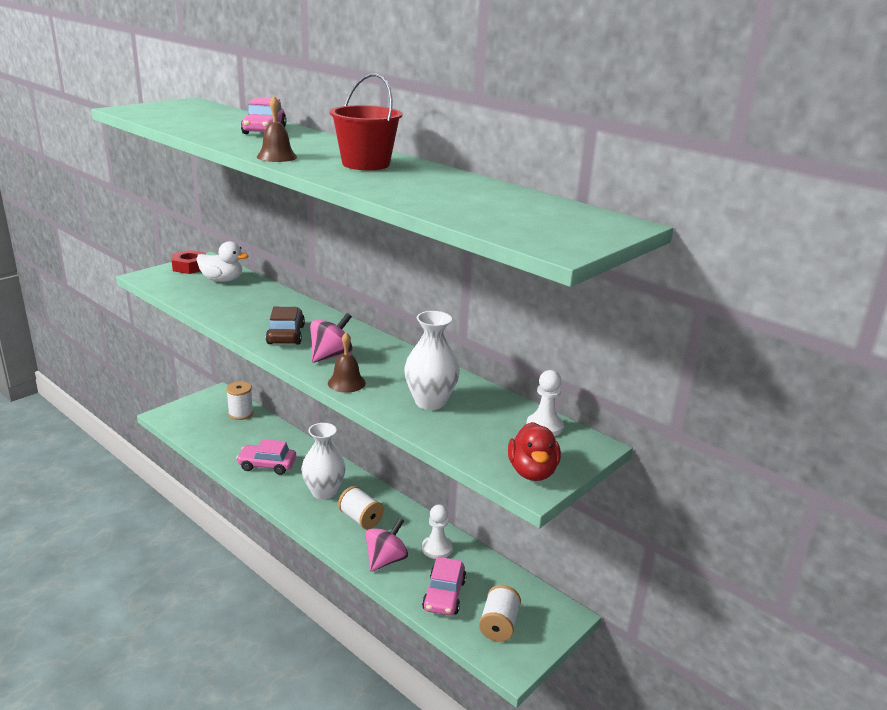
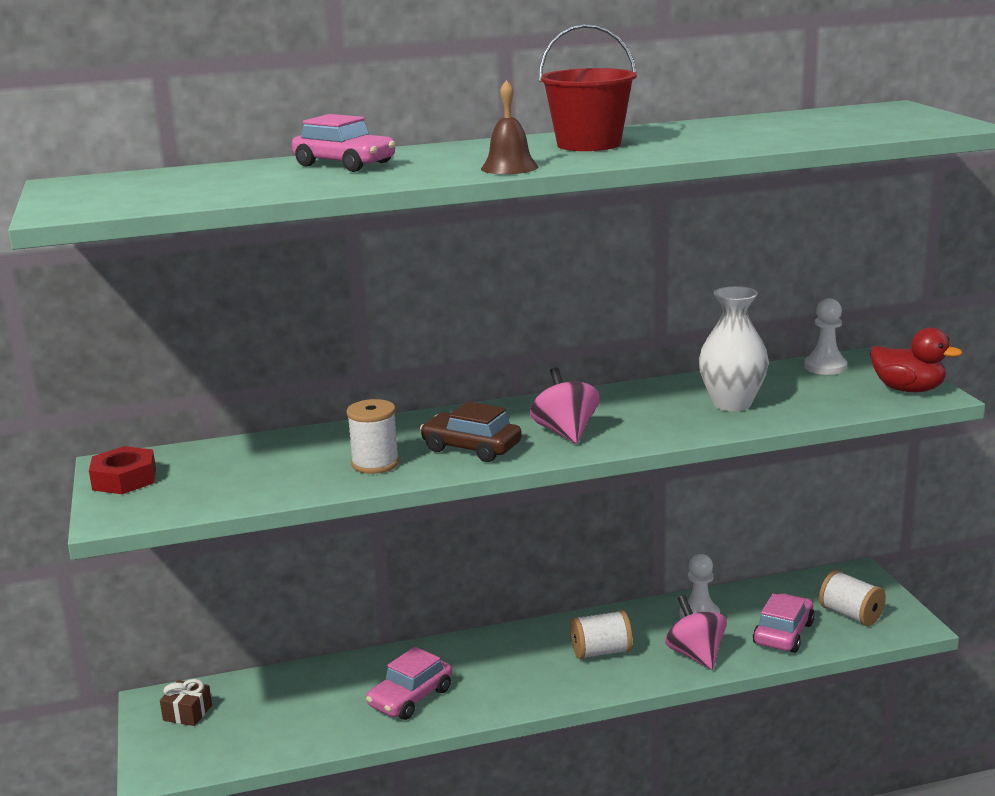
camera: 55 degrees left, 5 degrees down
white duck [196,241,249,282] -> none
white spool [226,381,253,420] -> white spool moved to [347,399,399,474]
white vase [301,423,346,500] -> none
brown bell [328,332,366,393] -> none
pink car [422,557,466,615] -> pink car turned 105 degrees counterclockwise [753,593,815,653]
none -> brown gift [160,679,212,726]

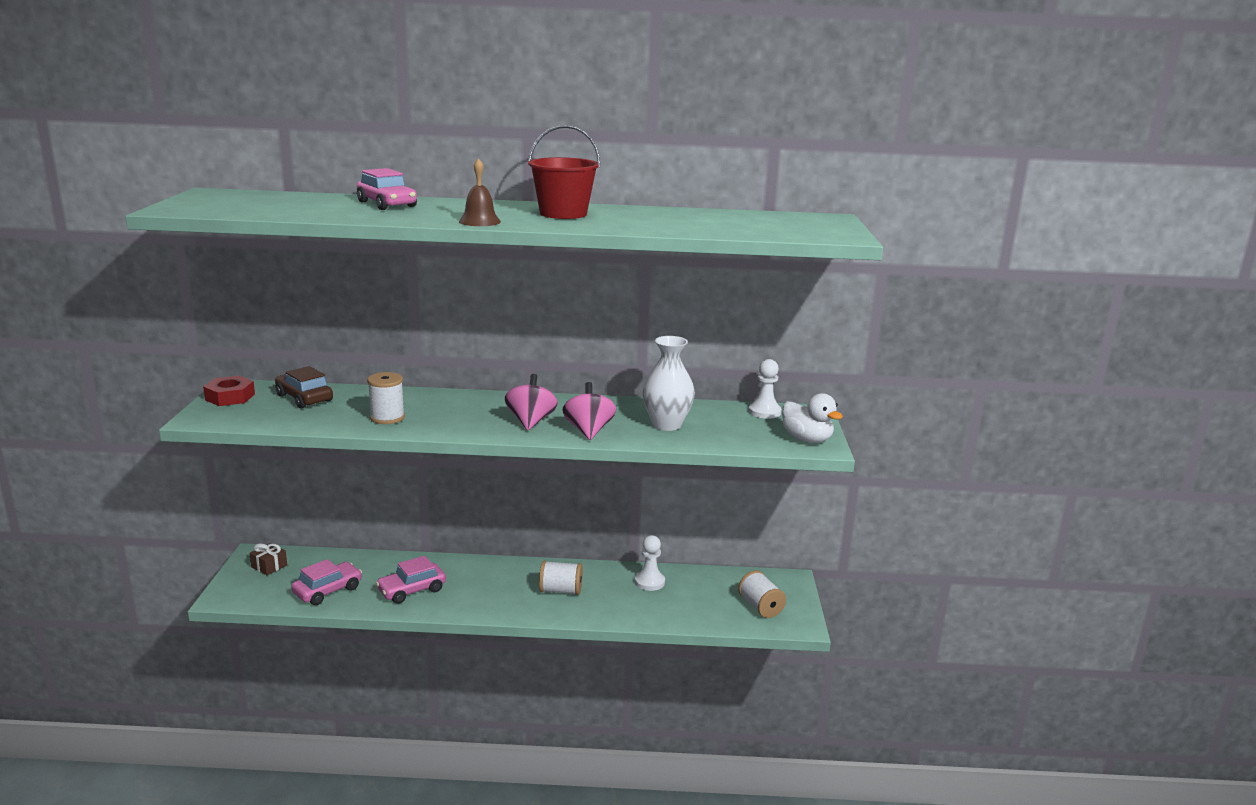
camera: 15 degrees right, 0 degrees up
brown car [420,401,522,462] -> brown car moved to [275,366,333,409]
pink spinning top [665,595,727,670] -> pink spinning top moved to [563,382,616,440]
pink car [753,593,815,653] -> pink car moved to [291,559,362,605]
red duck [870,327,963,392] -> white duck [782,393,843,443]

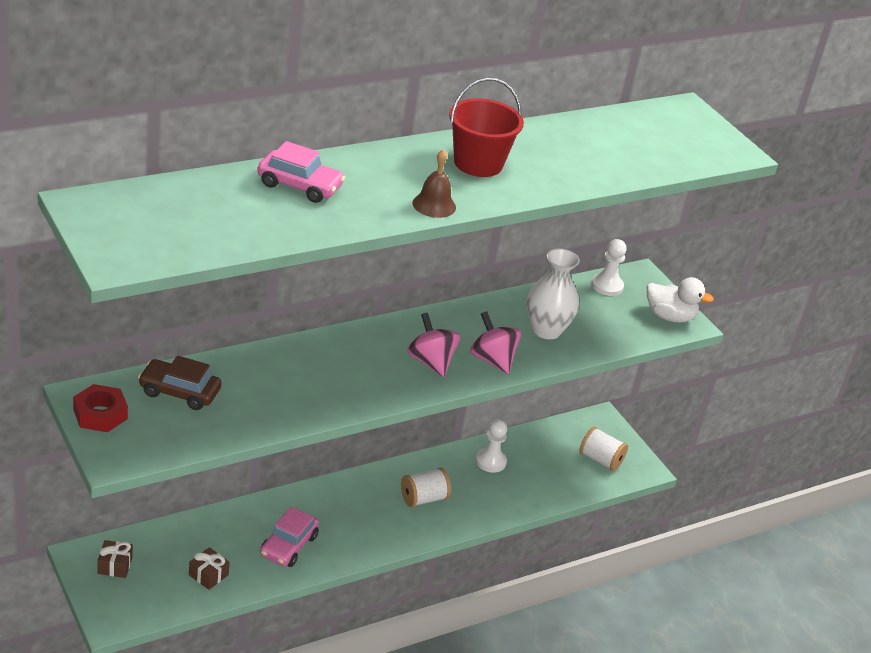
camera: 35 degrees left, 15 degrees up
pink car [291,559,362,605] -> brown gift [189,547,230,590]
white spool [367,372,405,424] -> none

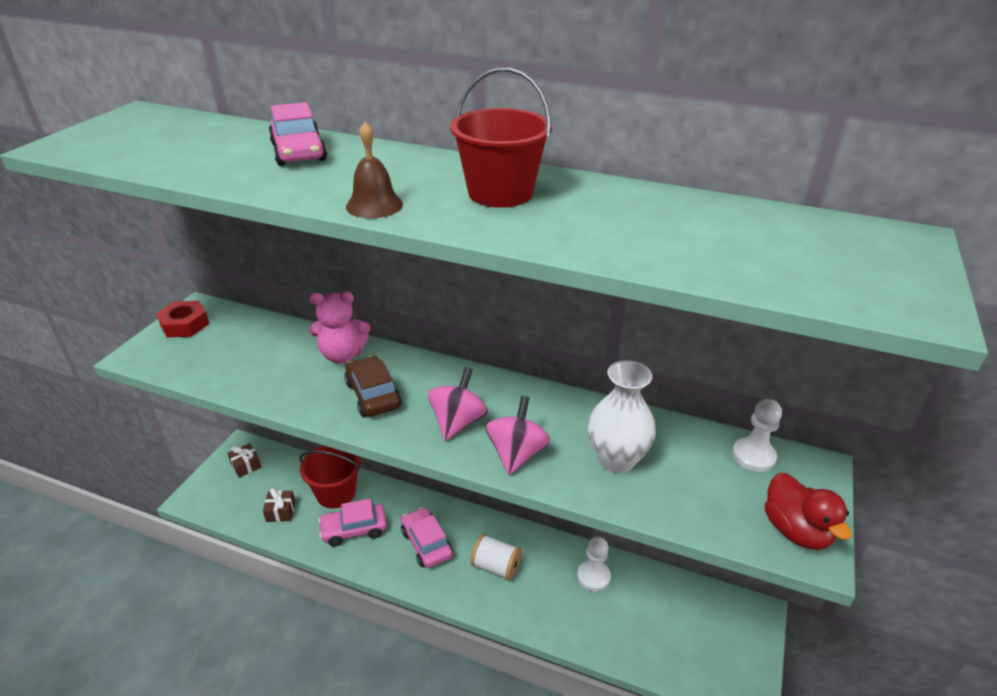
camera: 55 degrees right, 0 degrees up
brown car [138,355,221,410] -> brown car moved to [344,356,402,417]
white spool [580,427,628,471] -> none
white duck [647,277,714,322] -> red duck [765,473,852,550]
none -> red bucket [299,445,361,509]
none -> pink teddy bear [309,292,370,364]
none -> pink car [401,507,453,568]

